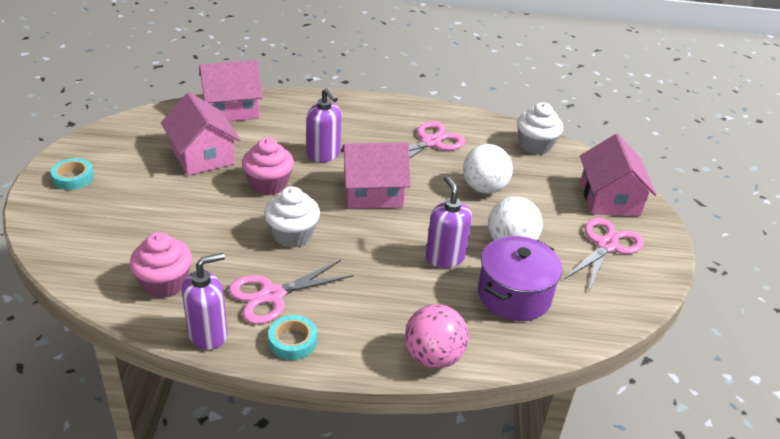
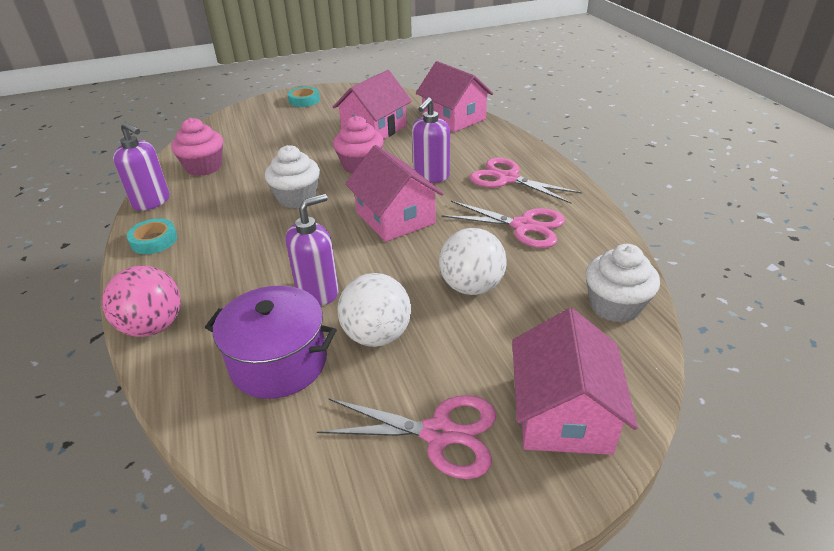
camera: 70 degrees right, 0 degrees up
pink scissors [229,260,354,324] -> pink scissors moved to [470,158,582,204]
pink house [580,134,657,216] -> pink house turned 60 degrees counterclockwise [512,308,638,455]

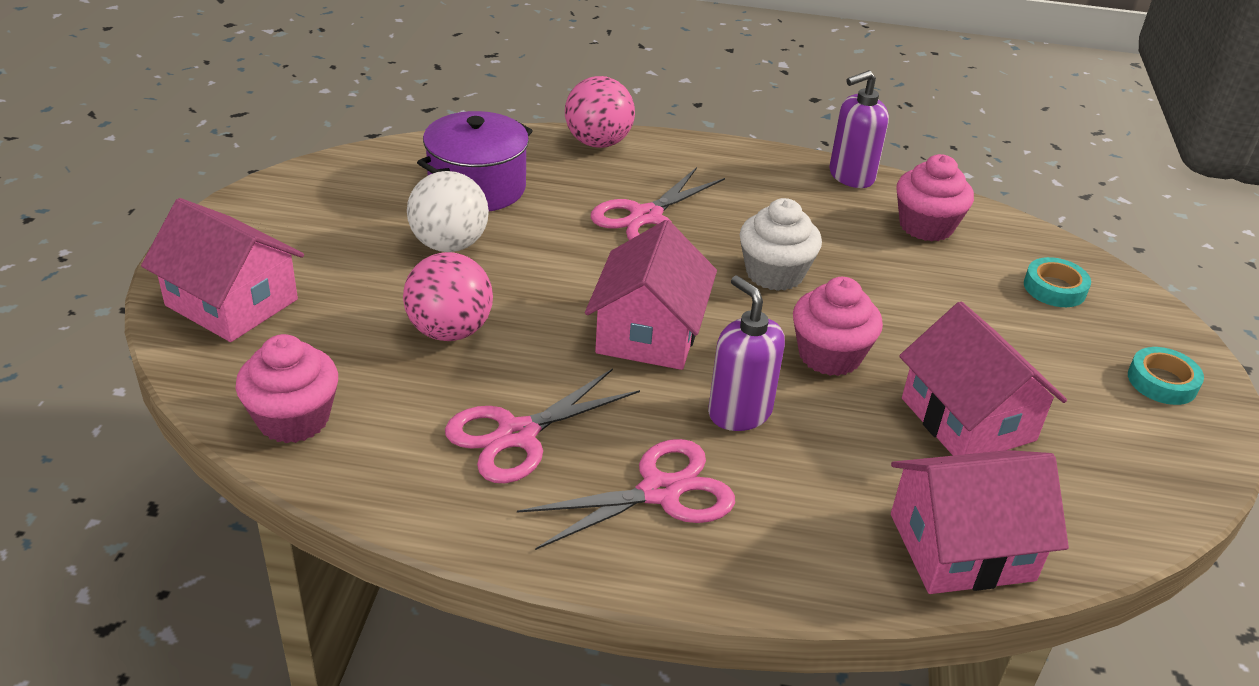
camera: 115 degrees right, 0 degrees up
turquoise tape [127,218,177,254] -> turquoise tape moved to [1024,257,1091,307]
purple soap dispenser [286,194,339,305] -> none
pink scissors [317,395,496,479] -> pink scissors moved to [591,167,725,240]
pink house [345,145,444,242] -> pink house turned 75 degrees counterclockwise [585,220,717,370]
white ball [439,228,507,295] -> pink ball [403,252,493,341]
white cupcake [586,244,660,323] -> pink cupcake [235,334,338,443]

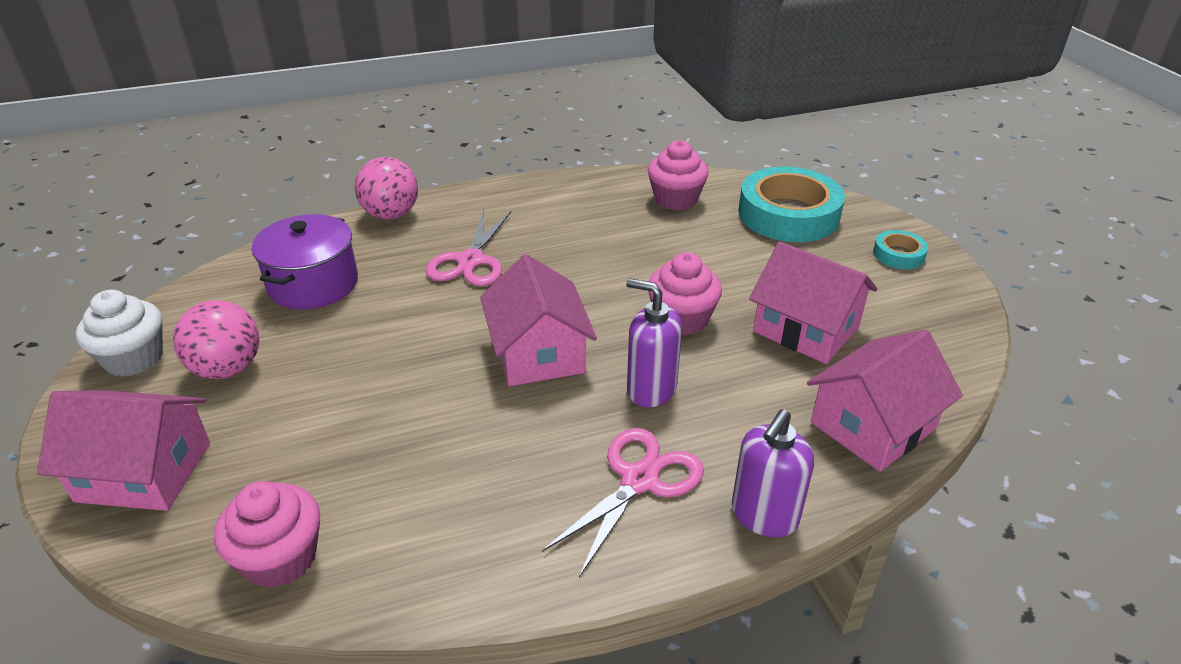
camera: 25 degrees left, 0 degrees up
pink ball [403,252,493,341] -> pink ball moved to [173,300,259,379]
white ball [407,171,489,252] -> none
pink scissors [445,368,640,483] -> none
white cupcake [740,198,822,291] -> white cupcake moved to [76,290,163,377]
purple soap dispenser [829,70,889,188] -> purple soap dispenser moved to [732,409,814,538]
turquoise tape [1024,257,1091,307] -> turquoise tape [738,167,845,242], size x2.14

